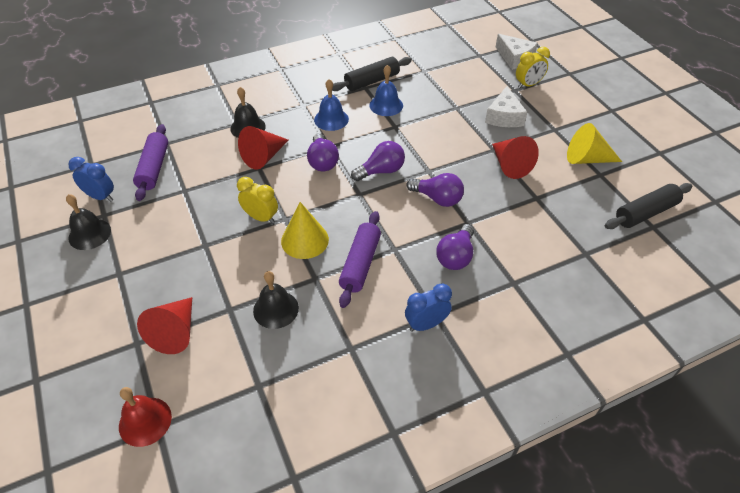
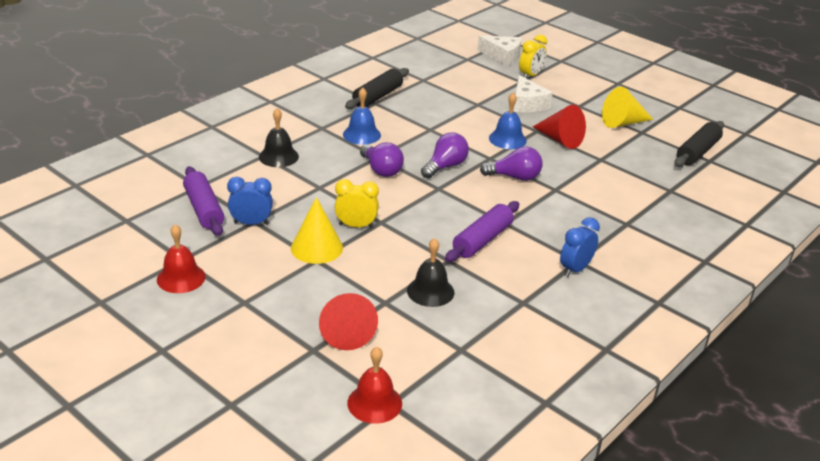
camera: 25 degrees left, 15 degrees down
black bell [66,194,111,250] -> red bell [157,224,206,293]
blue clock [68,157,114,202] -> blue clock moved to [227,177,273,225]
red cone [238,126,289,170] -> none
yellow cone [281,202,329,259] -> yellow cone moved to [291,197,343,264]
purple rolling pin [339,211,381,308] -> purple rolling pin turned 45 degrees clockwise [445,201,519,262]
blue bell [369,65,403,116] -> blue bell moved to [489,92,527,149]
purple light bulb [436,224,474,270] -> none

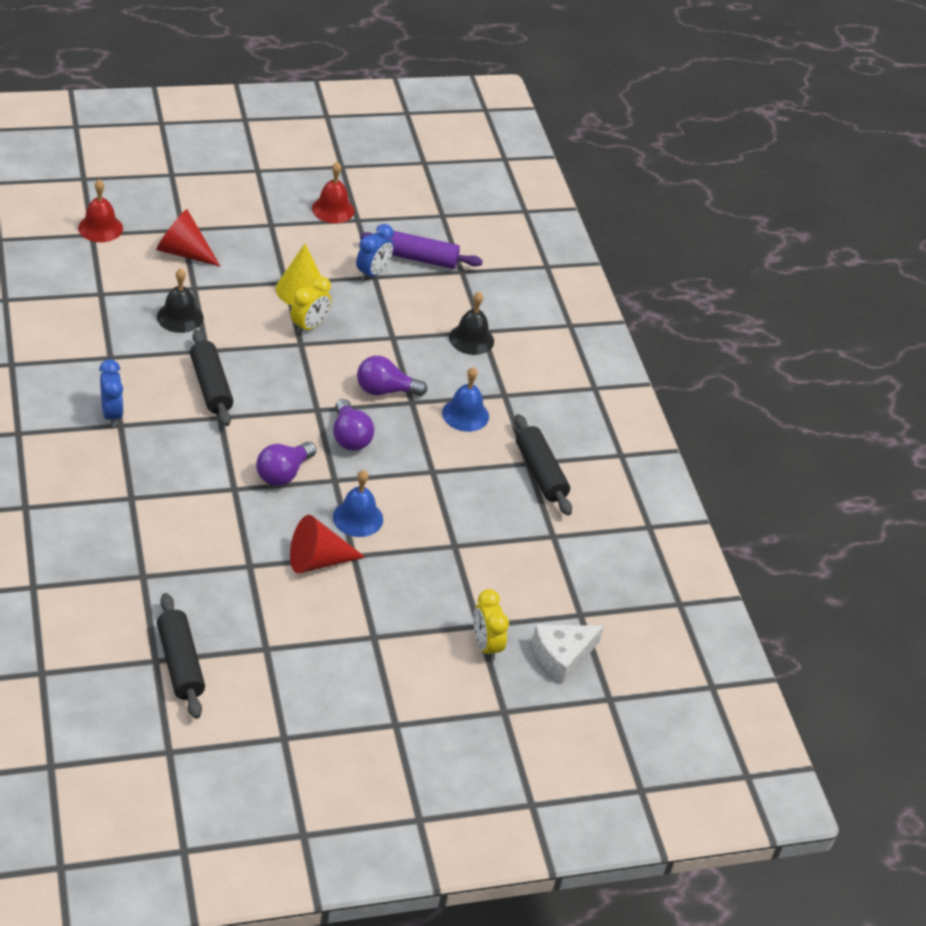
camera: 120 degrees right, 10 degrees up
purple rolling pin [445,201,519,262] -> black rolling pin [190,330,233,426]
white cheese [513,75,553,112] -> none
yellow cone [602,87,653,128] -> none

